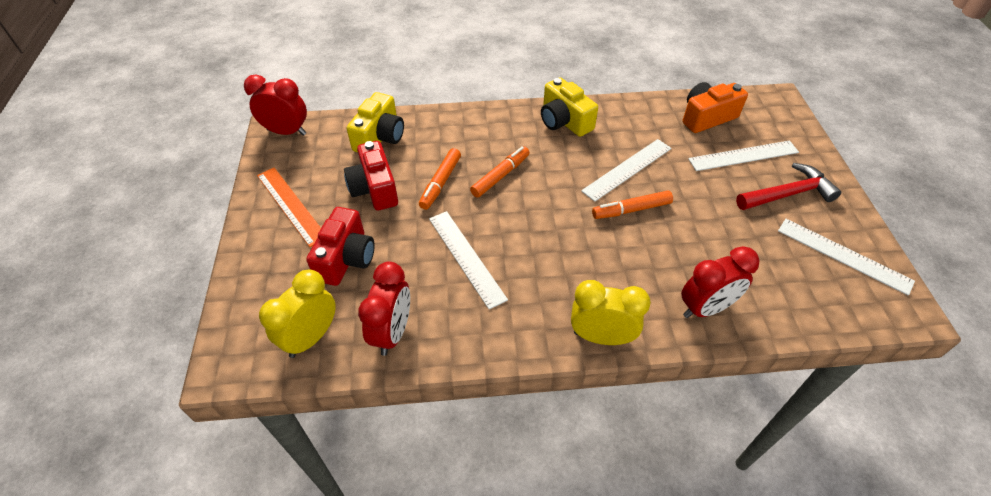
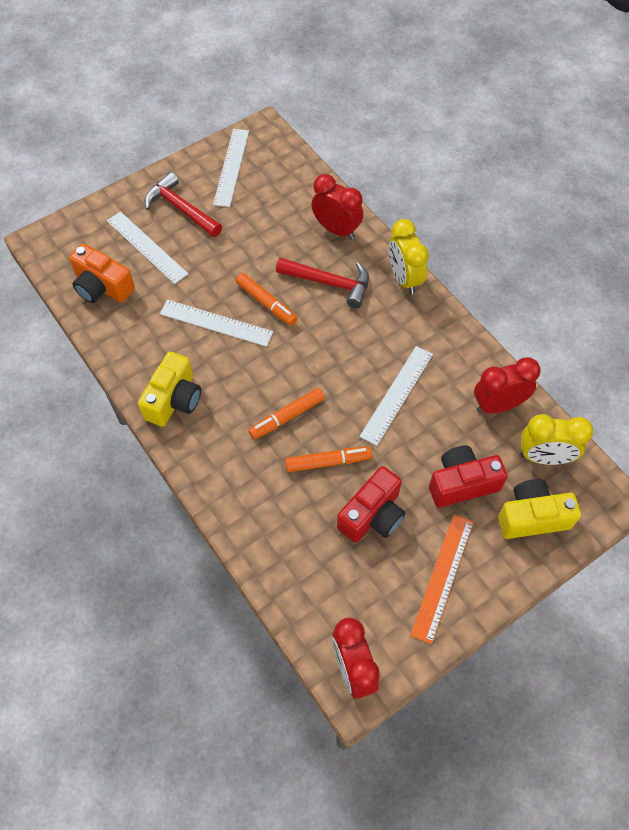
camera: 120 degrees left, 10 degrees up
yellow camera [347,92,404,152] -> yellow camera moved to [498,479,581,539]
orange marker [470,146,529,198] -> orange marker turned 45 degrees counterclockwise [248,388,325,439]
none -> red hammer [276,257,369,308]

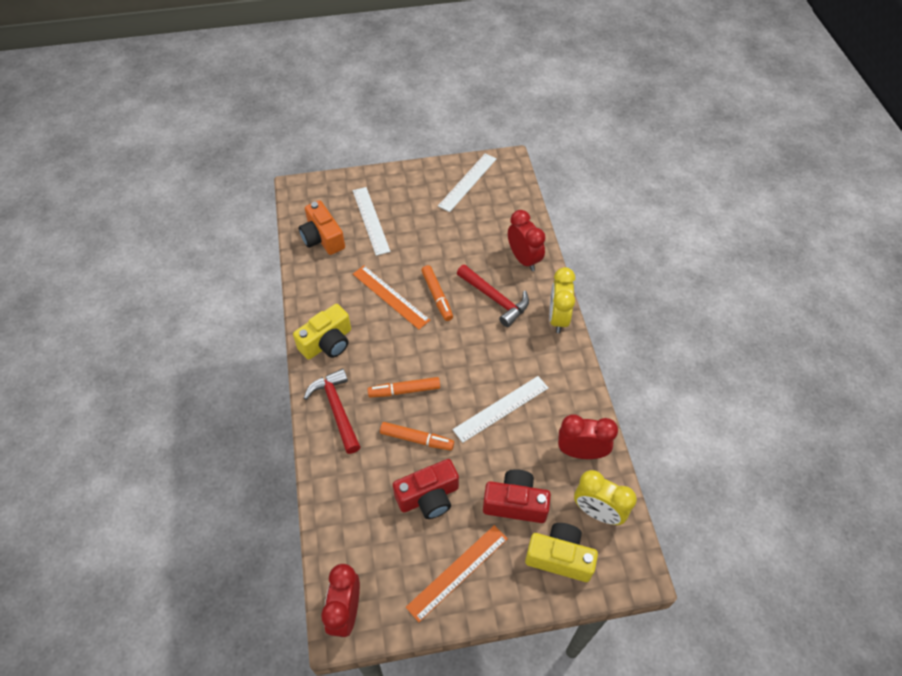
camera: 25 degrees right, 5 degrees down
red hammer [144,172,222,237] -> red hammer moved to [304,368,360,454]
white ruler [160,300,273,347] -> orange ruler [353,265,430,330]

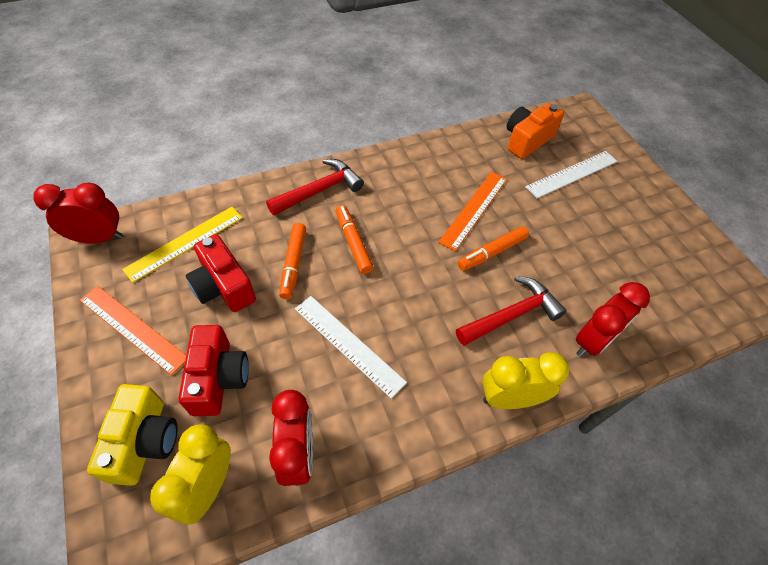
camera: 75 degrees right, 0 degrees up
yellow camera [293,304,351,360] -> none
white ruler [438,153,497,212] -> none
red hammer [457,264,529,327] -> red hammer turned 150 degrees counterclockwise [456,276,566,346]
none -> yellow ruler [122,207,243,283]

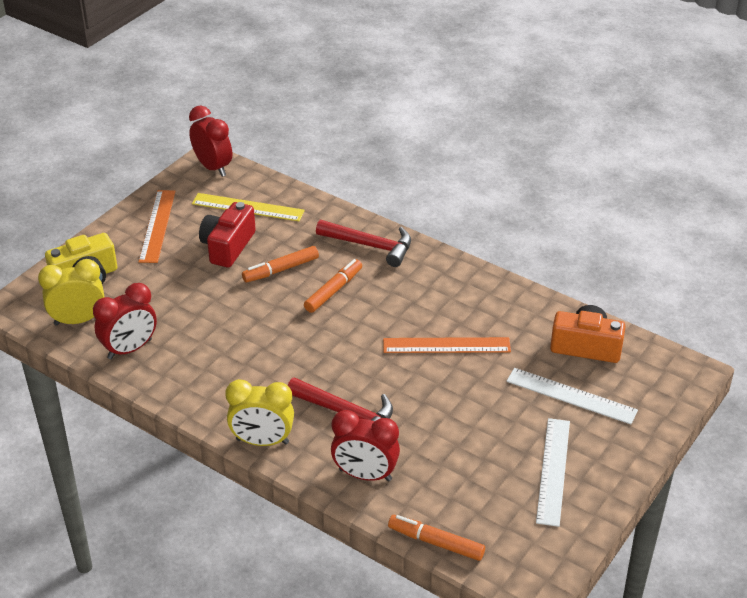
camera: 60 degrees right, 15 degrees down
red camera [179,325,249,416] -> none
white ruler [295,296,407,399] -> white ruler moved to [536,418,570,527]
orange marker [458,226,529,271] -> orange marker moved to [388,515,485,561]
yellow clock [482,352,570,409] -> yellow clock turned 135 degrees clockwise [225,379,294,446]

